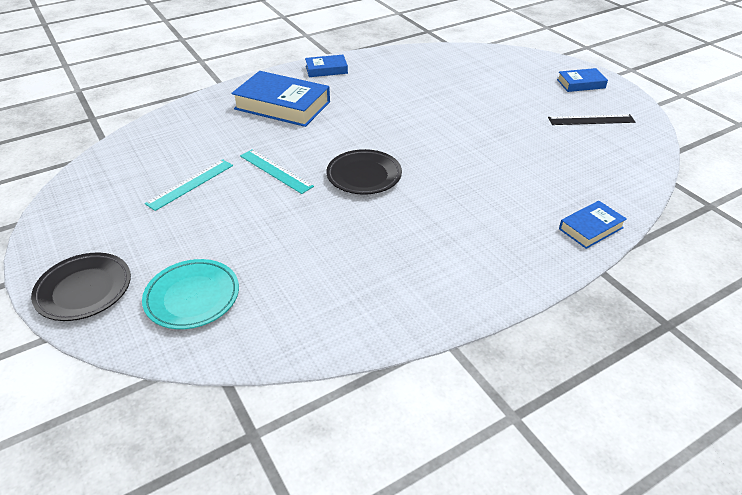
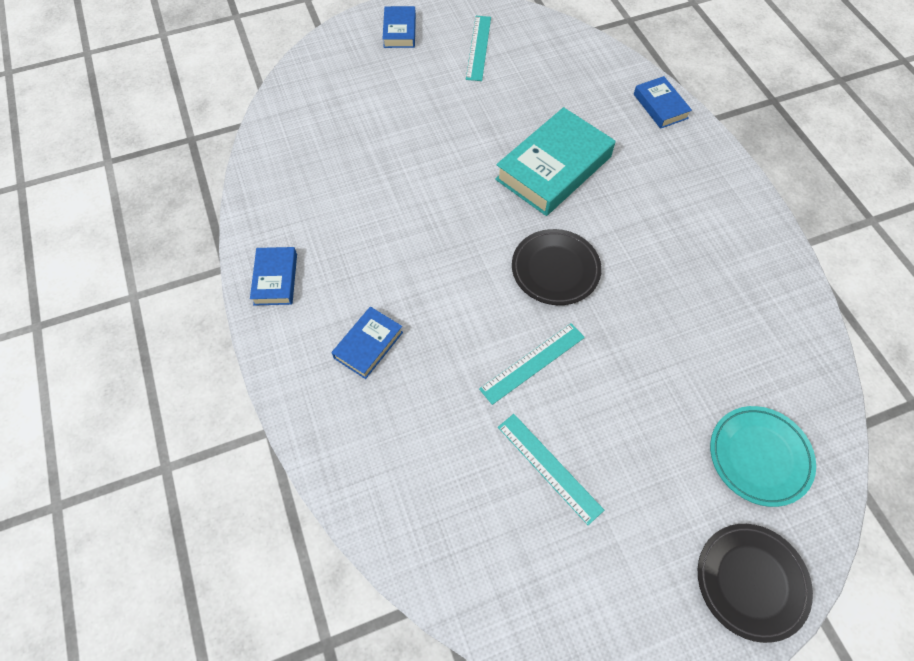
camera: 80 degrees left, 20 degrees up
blue book [231,71,330,127] -> blue book [332,307,403,379], size x0.53
black ruler [548,114,635,125] -> turquoise ruler [466,16,491,81]
none -> turquoise book [495,107,615,216]

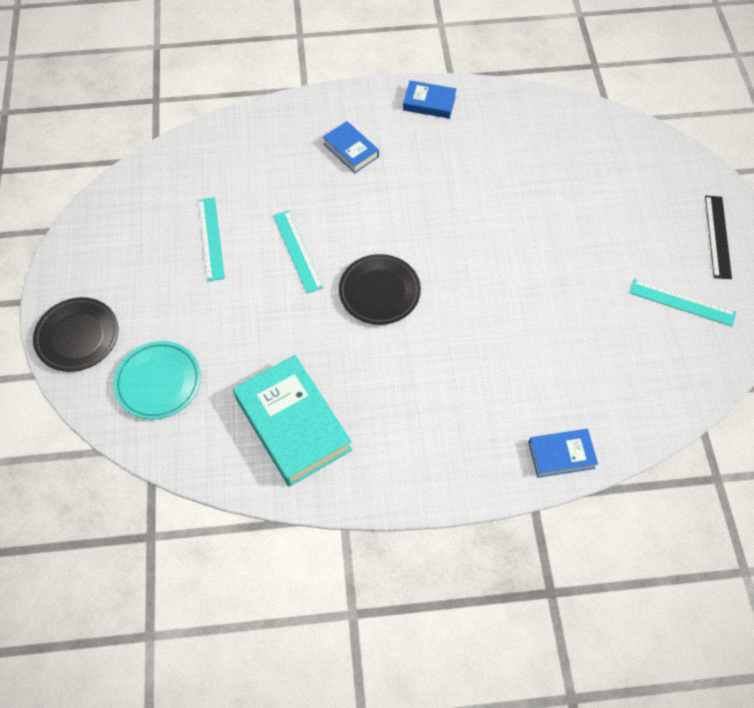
camera: 105 degrees right, 0 degrees up
blue book [383,6,416,48] -> black ruler [705,196,732,279]
turquoise book [495,107,615,216] -> turquoise book moved to [233,355,352,487]
turquoise ruler [498,414,604,525] -> turquoise ruler turned 75 degrees counterclockwise [198,197,225,281]

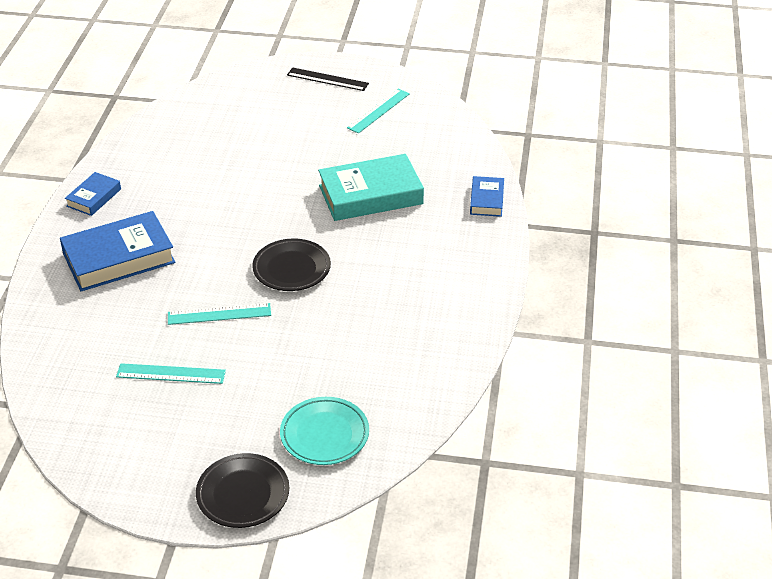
camera: 75 degrees left, 20 degrees down
turquoise book [233,355,352,487] -> turquoise book moved to [318,154,424,221]
blue book [323,121,379,173] -> blue book [60,211,175,291], size x1.90

